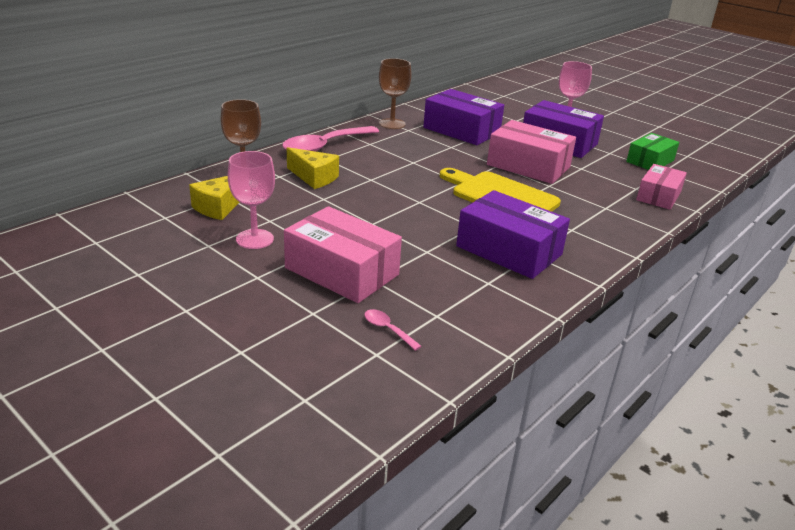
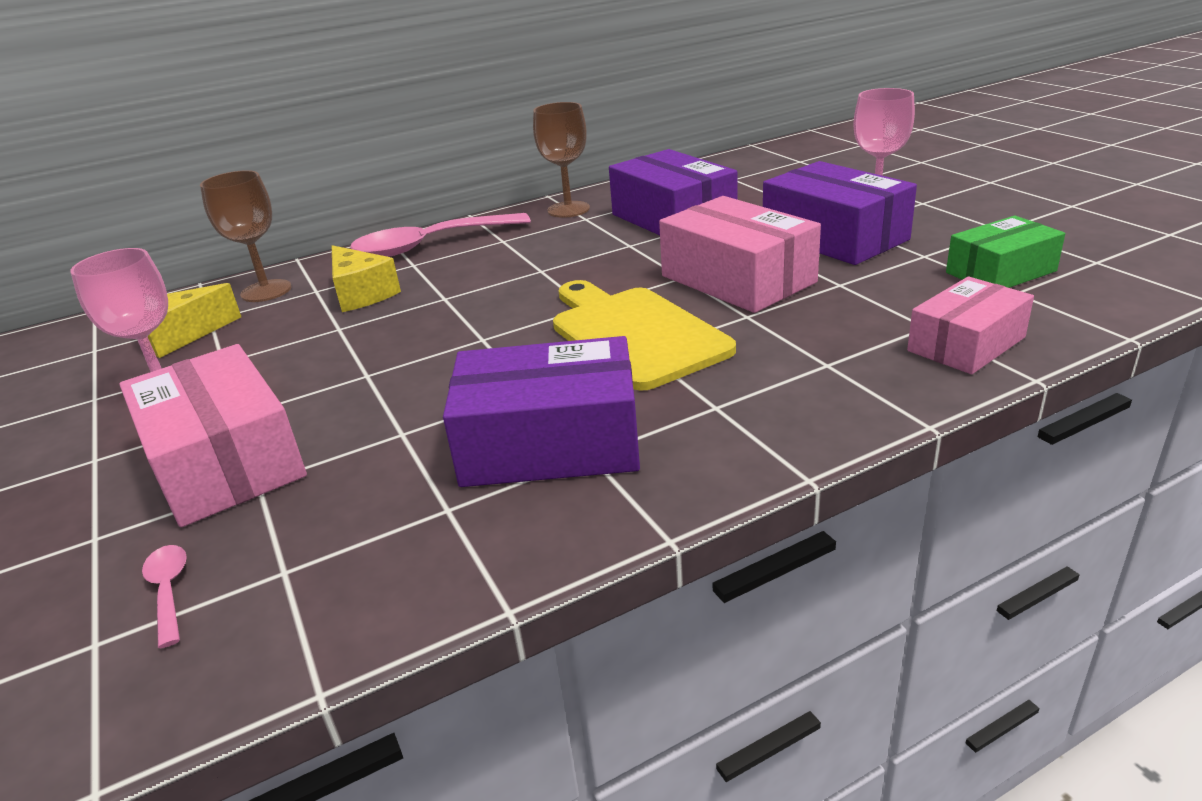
camera: 25 degrees right, 0 degrees up
purple box [456,190,570,279] -> purple box turned 60 degrees counterclockwise [443,336,640,487]

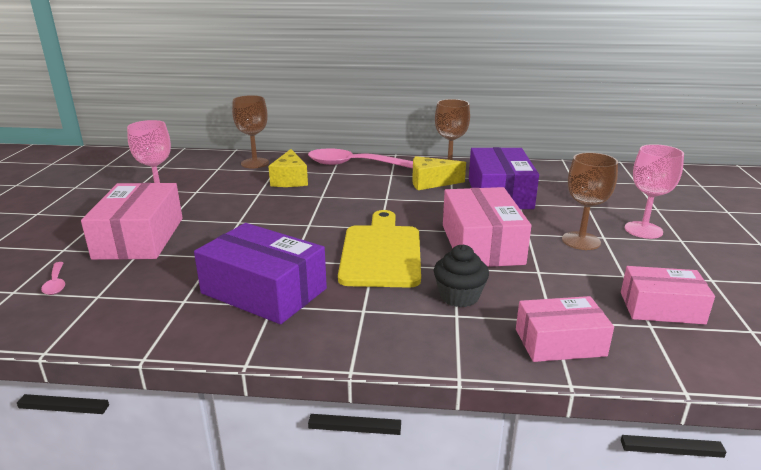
camera: 30 degrees right, 5 degrees down
pink spoon [142,545,187,648] -> pink spoon turned 150 degrees clockwise [41,262,65,295]
yellow cheese [147,283,241,358] -> yellow cheese moved to [412,156,466,190]
purple box [763,161,917,265] -> brown goblet [562,152,618,250]
green box [946,216,1065,288] -> pink box [621,266,715,325]
none -> black cupcake [434,245,489,307]

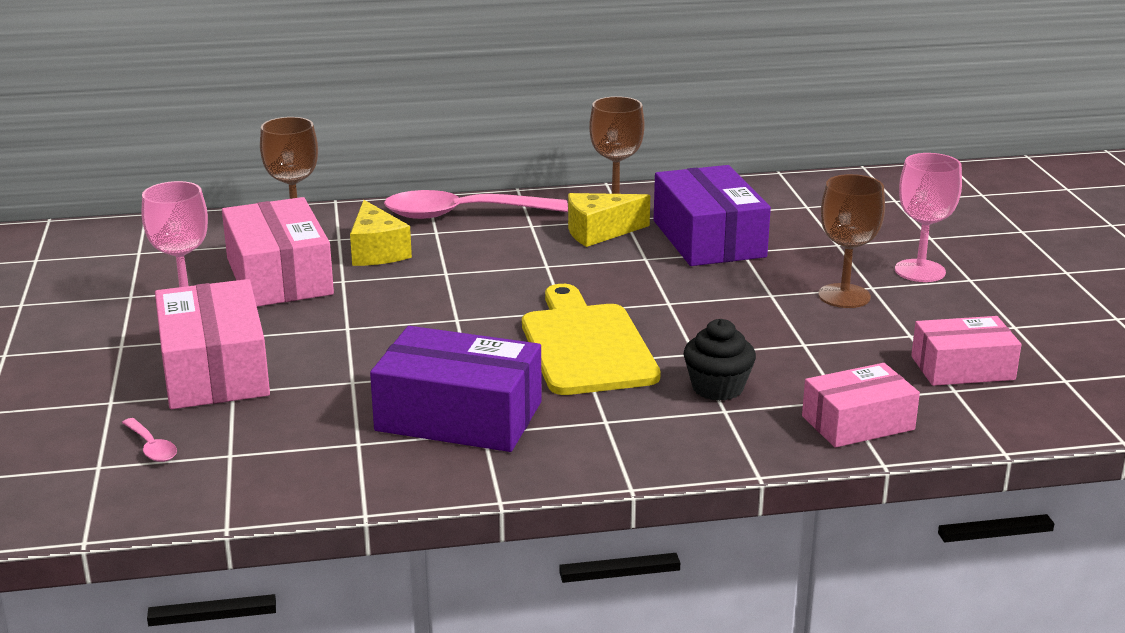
camera: 15 degrees left, 0 degrees up
pink box [443,187,531,267] -> pink box moved to [222,197,334,307]

